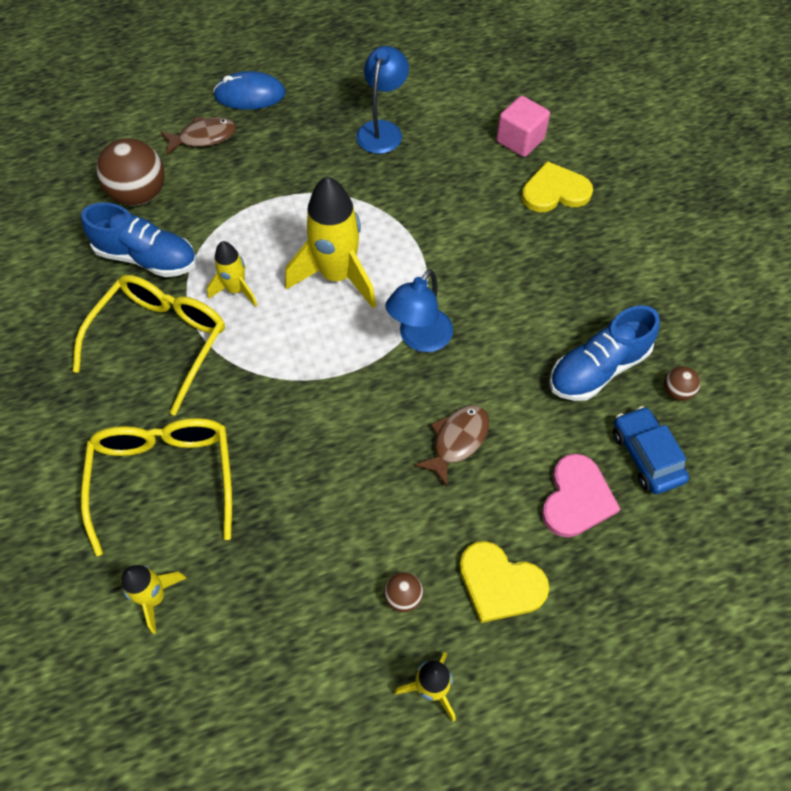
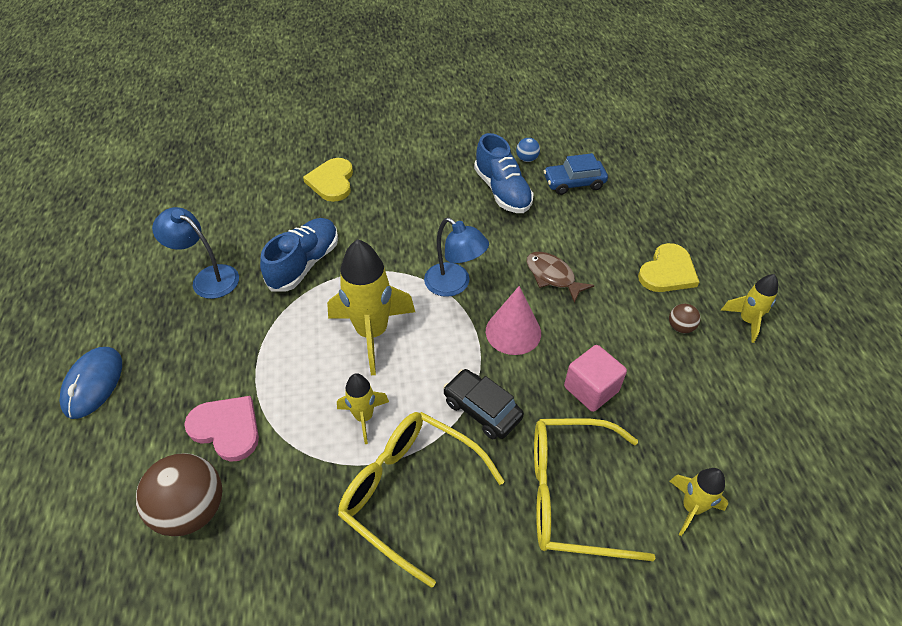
camera: 80 degrees left, 10 degrees down
blue shoe [81,203,197,277] -> blue shoe moved to [260,218,338,292]
brown fish [161,117,236,155] -> none
pink cube [496,96,550,157] -> pink cube moved to [564,345,627,412]
pink heart [542,454,620,538] -> pink heart moved to [184,396,259,462]
brown ball [664,366,700,401] -> blue ball [516,138,540,162]
none -> black car [443,369,524,439]
none -> pink cone [486,286,541,355]

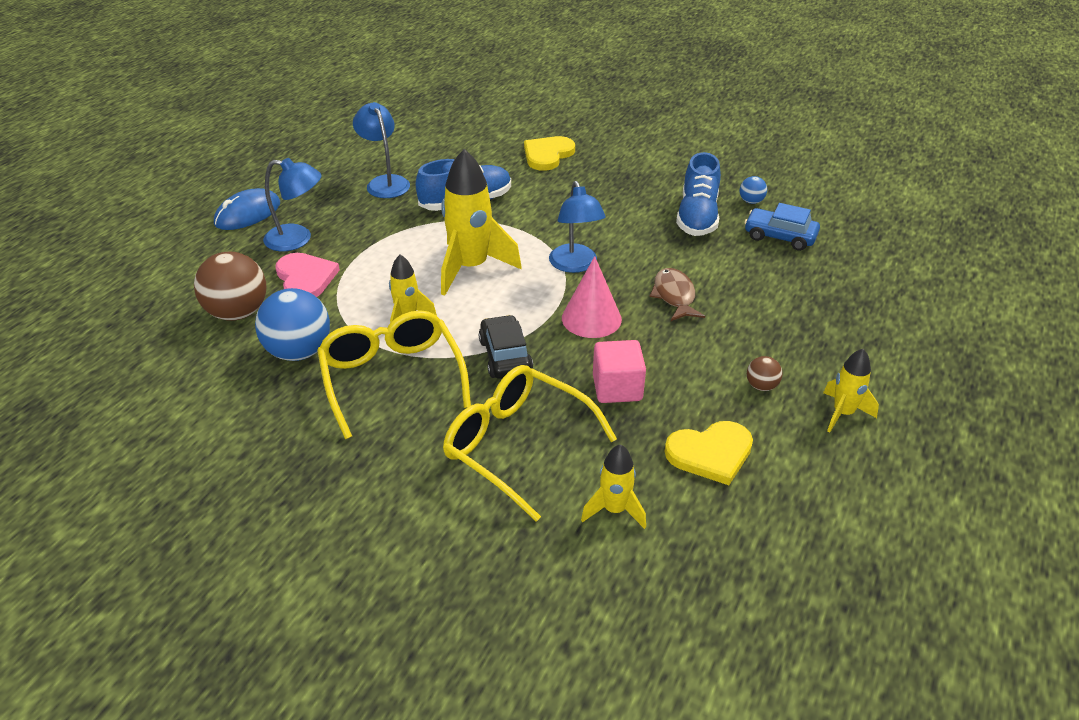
camera: 35 degrees right, 10 degrees down
yellow heart [638,243,699,292] -> yellow heart moved to [664,421,753,485]
none -> blue ball [255,288,330,361]
none -> blue lamp [263,158,322,251]

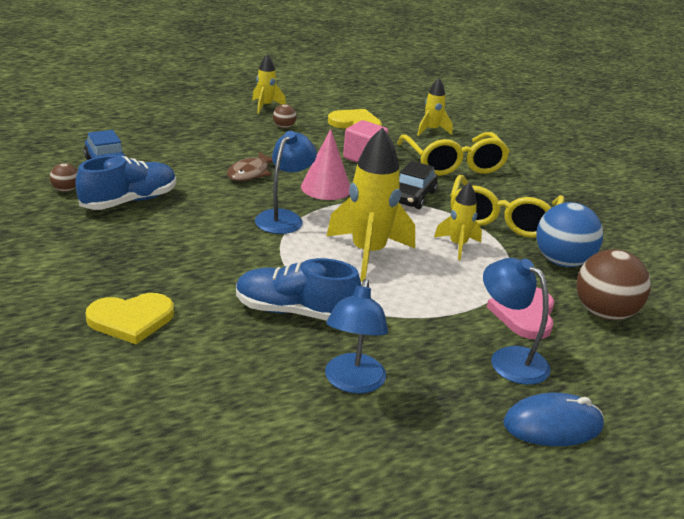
camera: 145 degrees left, 10 degrees down
blue ball [740,176,767,204] -> brown ball [50,163,78,192]

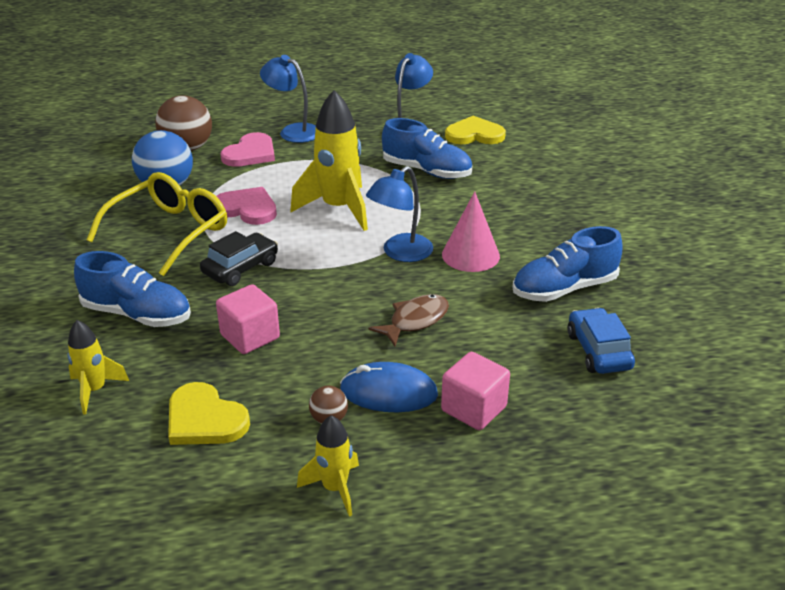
camera: 160 degrees left, 5 degrees up
brown ball [50,163,78,192] -> none
yellow heart [86,293,174,344] -> yellow heart moved to [445,116,506,144]
pink cone [301,129,350,200] -> pink cone moved to [442,191,500,272]
yellow glasses [397,132,510,176] -> blue shoe [74,251,191,327]
yellow rocket [434,182,482,260] -> pink heart [216,187,277,225]
blue lamp [483,258,551,385] -> blue lamp turned 150 degrees clockwise [260,55,316,143]
blue mouse [503,393,604,446] -> blue mouse moved to [340,362,438,412]
none -> pink cube [441,352,510,430]

